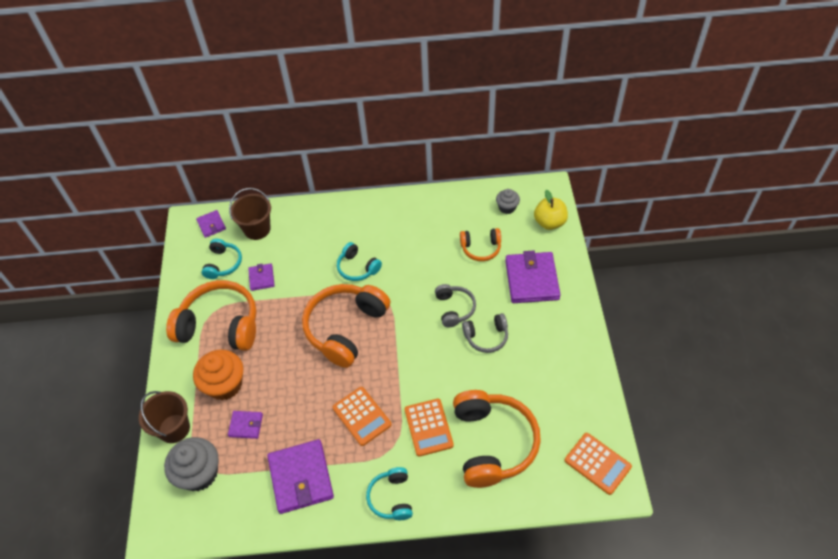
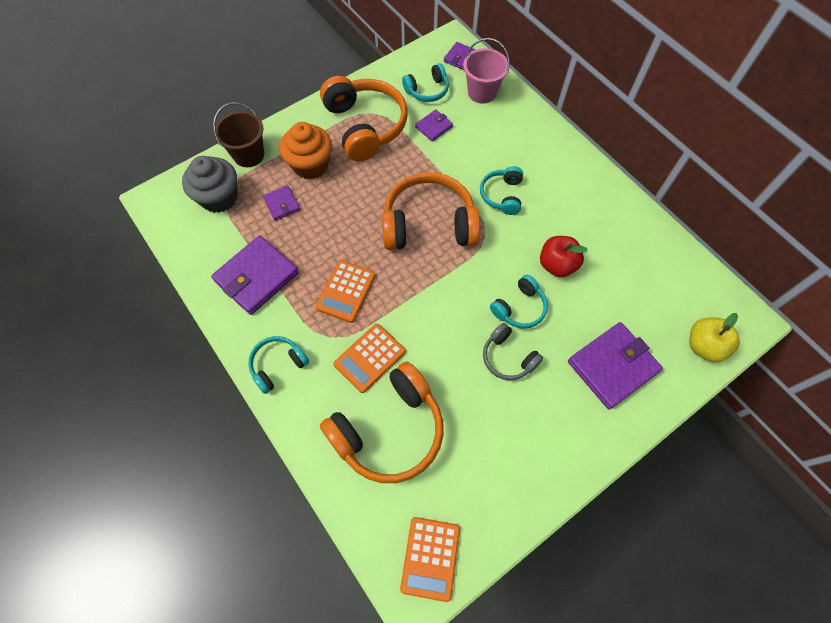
camera: 55 degrees right, 10 degrees up
brown bucket [229,188,271,240] -> pink bucket [463,38,510,104]
grey headphones [435,284,476,327] -> turquoise headphones [490,275,548,328]
orange headphones [460,228,501,261] -> none
grey cupcake [496,189,520,214] -> none
none -> red apple [540,236,588,277]

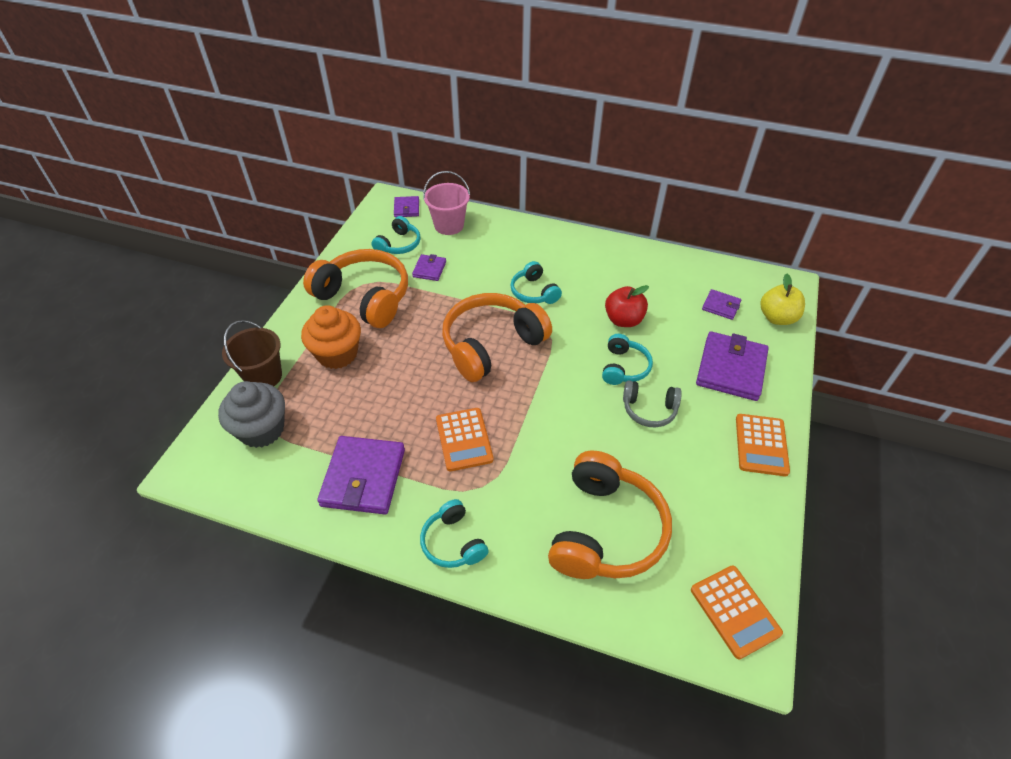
camera: 35 degrees left, 15 degrees down
turquoise headphones [248,336,309,394] -> turquoise headphones turned 45 degrees counterclockwise [420,499,489,568]
purple wallet [263,185,300,221] -> purple wallet moved to [702,289,741,320]
orange calculator [333,324,406,393] -> orange calculator moved to [736,414,790,476]

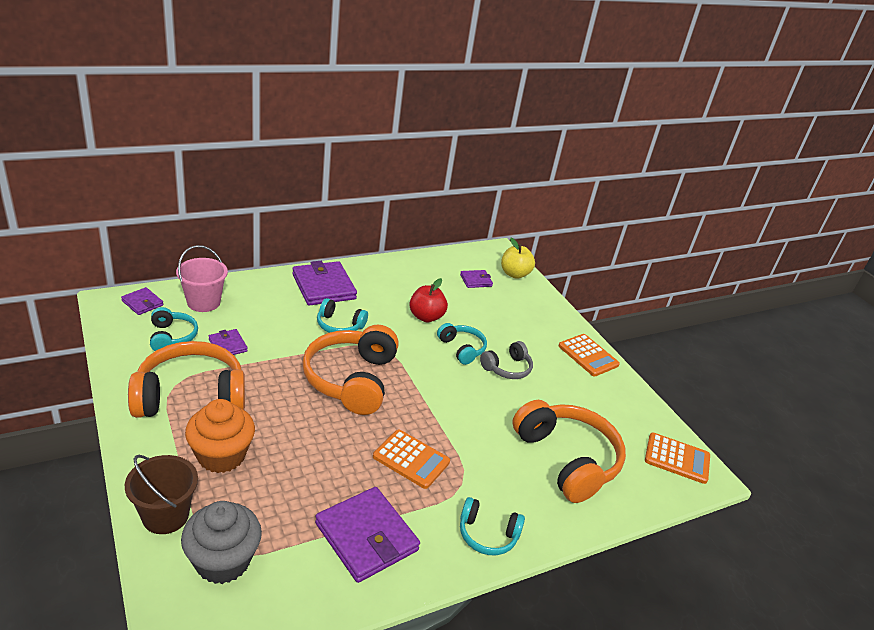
camera: 50 degrees left, 15 degrees down
purple wallet [696,331,769,401] -> purple wallet moved to [292,261,357,306]

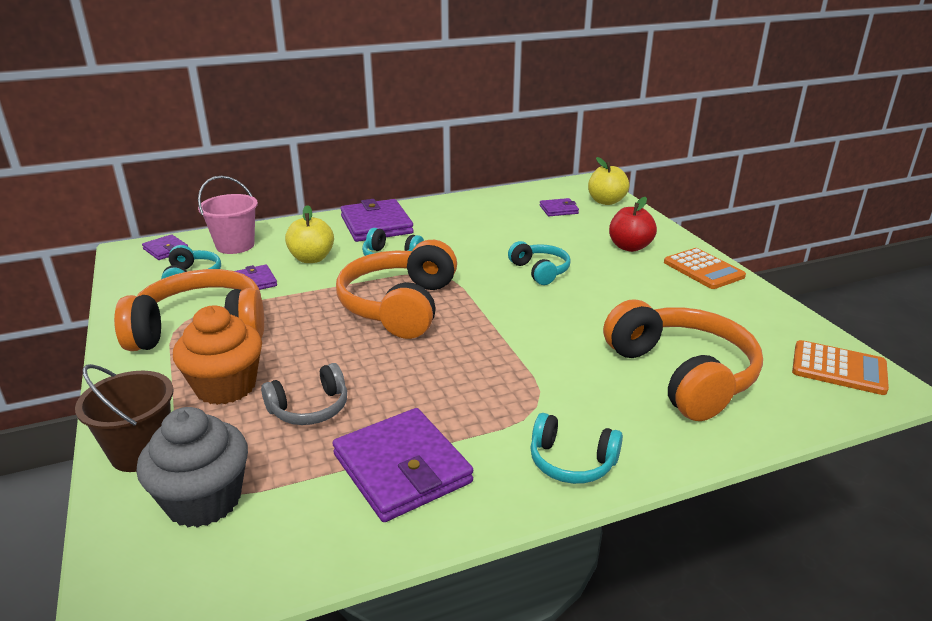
camera: 10 degrees right, 5 degrees down
orange calculator [373,429,450,489] -> none
red apple [409,278,448,322] -> red apple moved to [609,197,657,252]
grey headphones [480,341,533,379] -> grey headphones moved to [261,363,347,425]
none -> yellow apple [285,205,334,263]

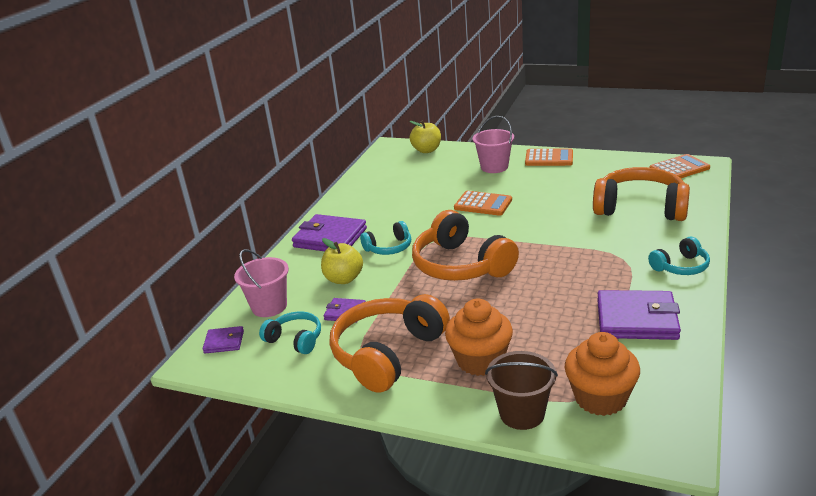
camera: 45 degrees left, 0 degrees up
grey cupcake [137,407,248,528] -> orange cupcake [564,332,640,416]
grey headphones [261,363,347,425] -> none
turquoise headphones [508,241,571,285] -> orange calculator [454,191,512,216]
purple wallet [540,198,579,216] -> none
red apple [609,197,657,252] -> pink bucket [473,116,514,173]

